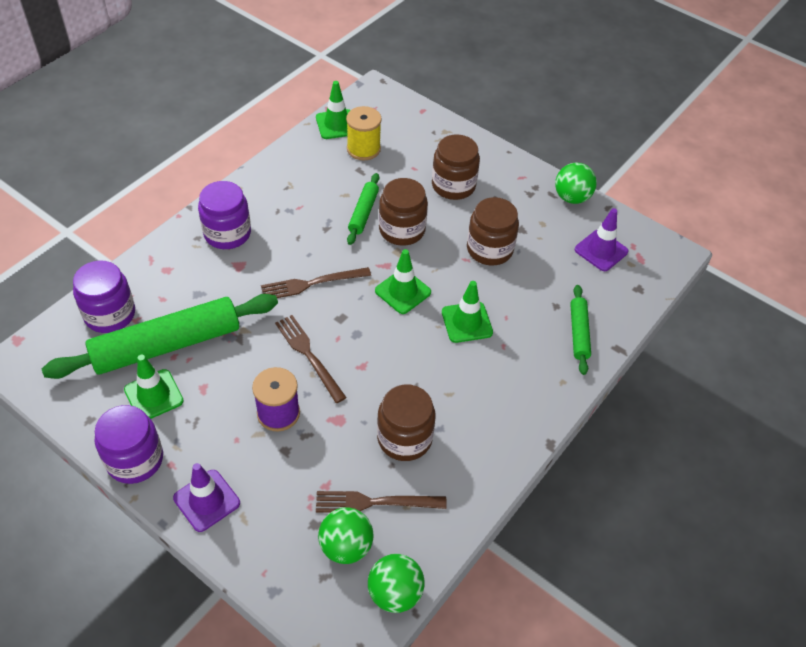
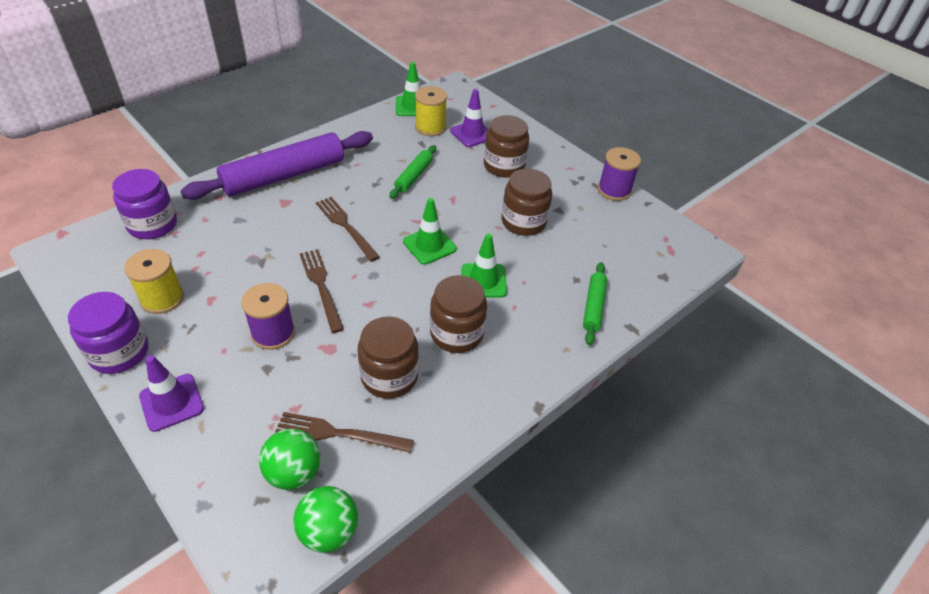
camera: 10 degrees right, 5 degrees down
green rolling pin [42,294,278,379] -> none
green traffic cone [124,355,184,419] -> yellow spool [124,249,184,314]
purple jar [198,181,251,249] -> purple rolling pin [181,131,373,200]
brown fork [261,267,371,298] -> brown fork turned 60 degrees clockwise [316,197,380,262]
brown jar [379,178,428,246] -> brown jar moved to [430,275,487,353]
green ball [555,163,597,204] -> purple spool [598,147,641,201]
purple traffic cone [575,208,628,271] -> purple traffic cone moved to [450,89,488,147]

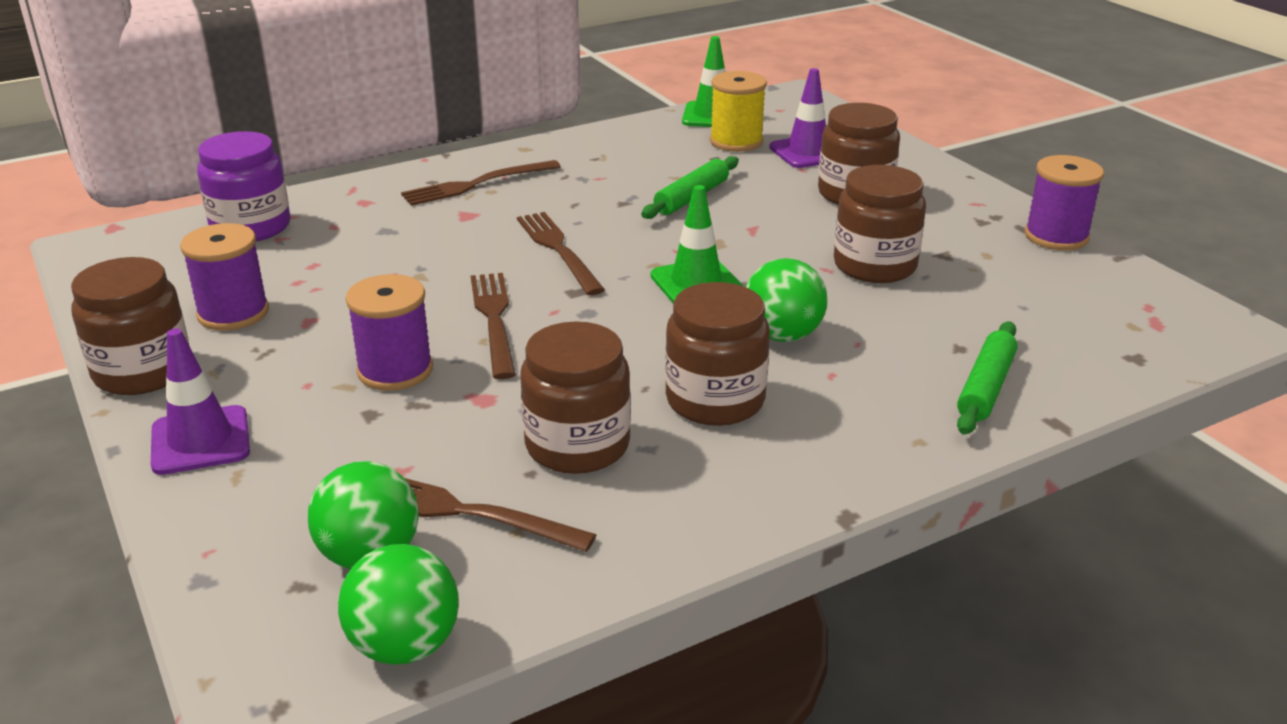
camera: 15 degrees right, 15 degrees down
purple jar [68,292,149,374] -> brown jar [71,257,189,395]
yellow spool [124,249,184,314] -> purple spool [180,223,269,331]
purple rolling pin [181,131,373,200] -> brown fork [401,160,561,206]
green traffic cone [461,234,507,298] -> green ball [746,258,828,342]

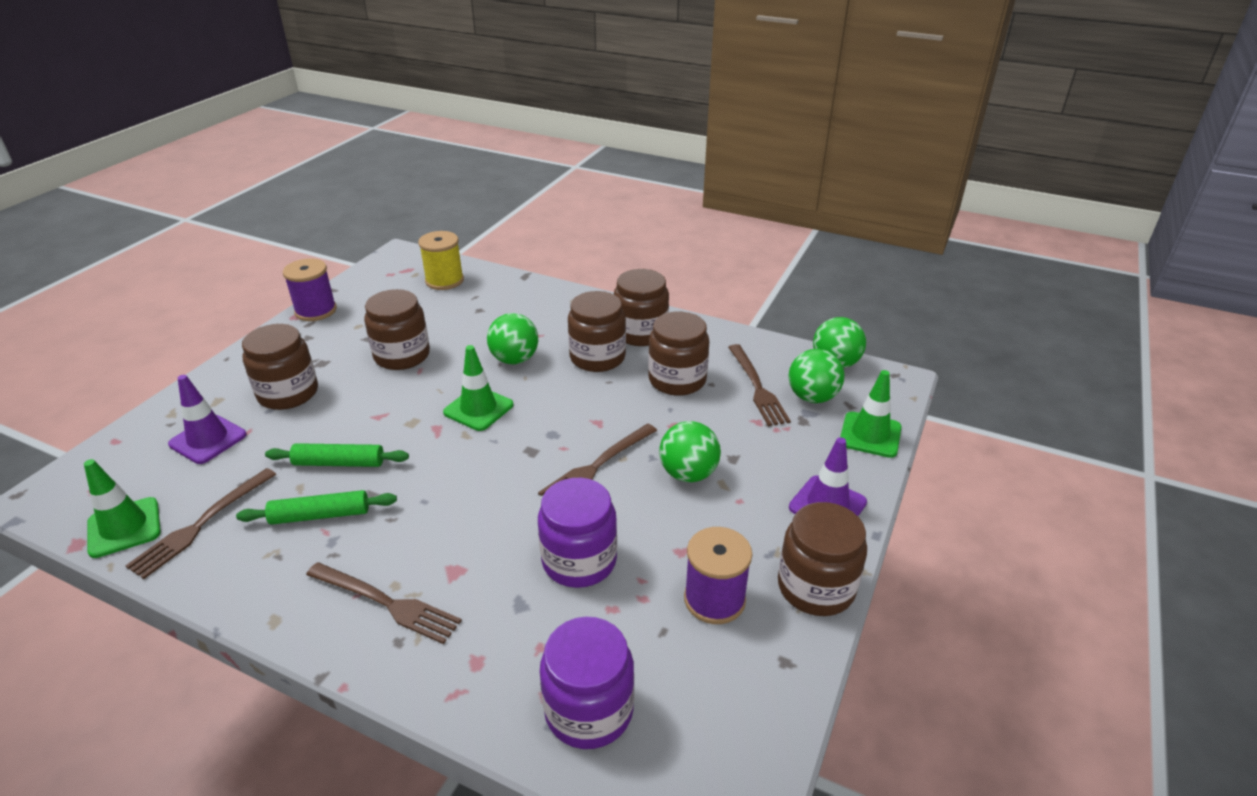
camera: 125 degrees left, 5 degrees up
purple spool [345,274,433,391] -> green ball [659,421,721,482]
brown fork [517,212,605,295] -> brown fork moved to [125,468,276,579]
yellow spool [710,71,767,152] -> yellow spool moved to [418,231,464,290]
green rolling pin [957,321,1018,435] -> green rolling pin moved to [236,490,397,525]
none -> purple jar [538,478,617,588]
none -> brown jar [614,269,669,346]
none -> green traffic cone [840,370,902,458]

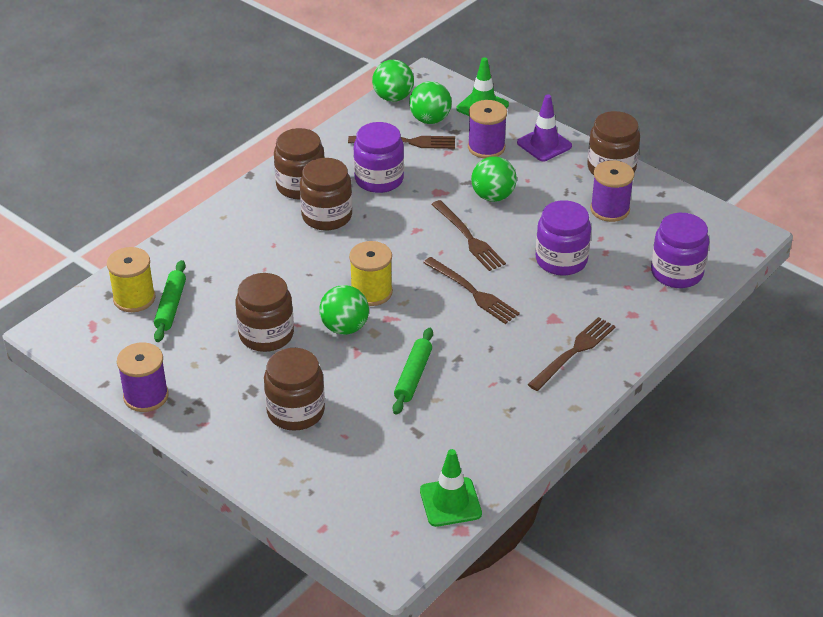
camera: 75 degrees left, 5 degrees up
brown fork [125,468,276,579] -> brown fork moved to [423,257,520,324]
purple traffic cone [168,375,247,464] -> none
green rolling pin [236,490,397,525] -> green rolling pin moved to [154,260,186,342]
green traffic cone [443,345,513,431] -> yellow spool [349,241,393,306]
green ball [487,313,538,364] -> green ball moved to [319,285,369,335]
brown jar [648,311,710,396] -> purple jar [354,122,404,193]
none -> purple spool [468,100,507,158]

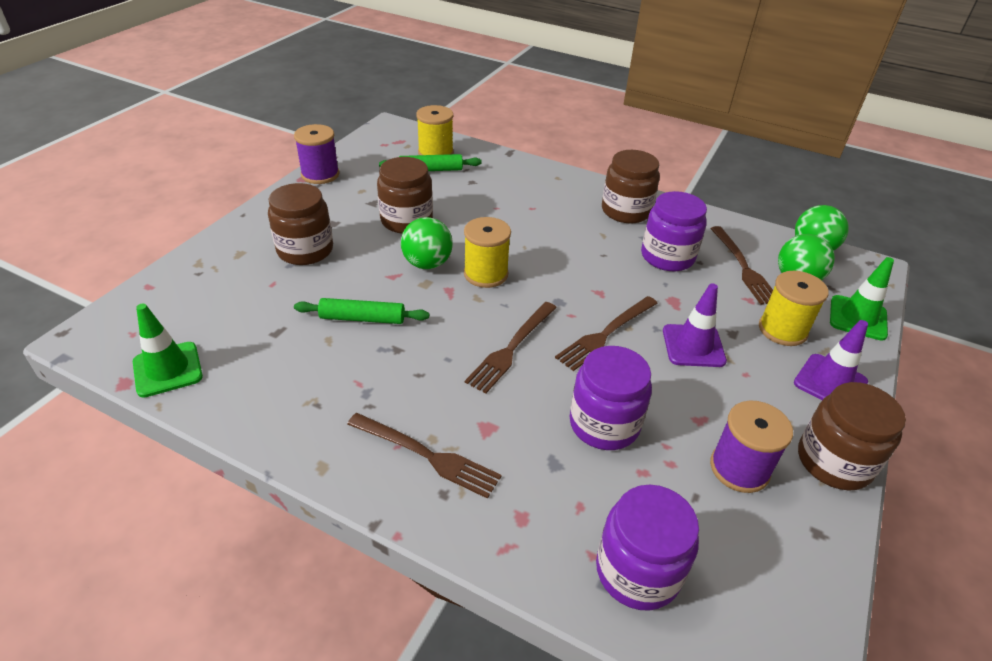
camera: 75 degrees right, 0 degrees up
brown jar [300,158,352,230] -> none
purple spool [468,100,507,158] -> yellow spool [759,271,829,346]
green ball [471,156,517,202] -> purple traffic cone [663,283,727,367]

